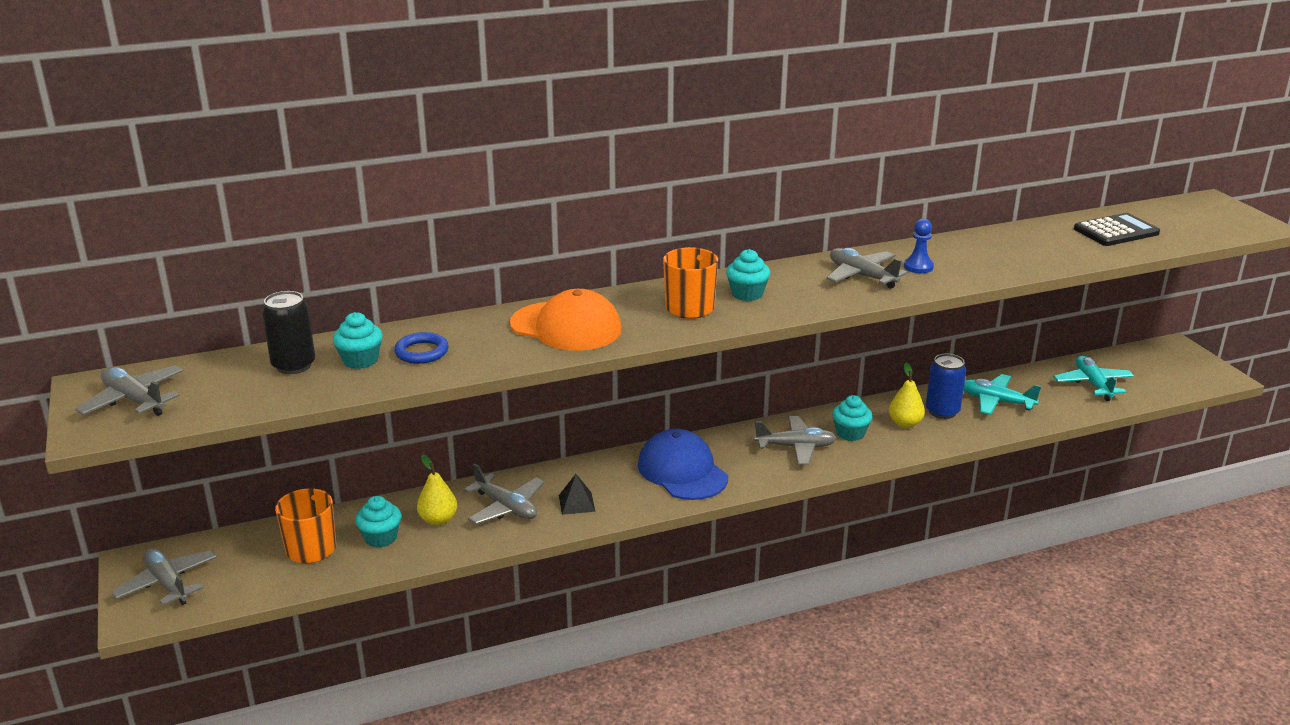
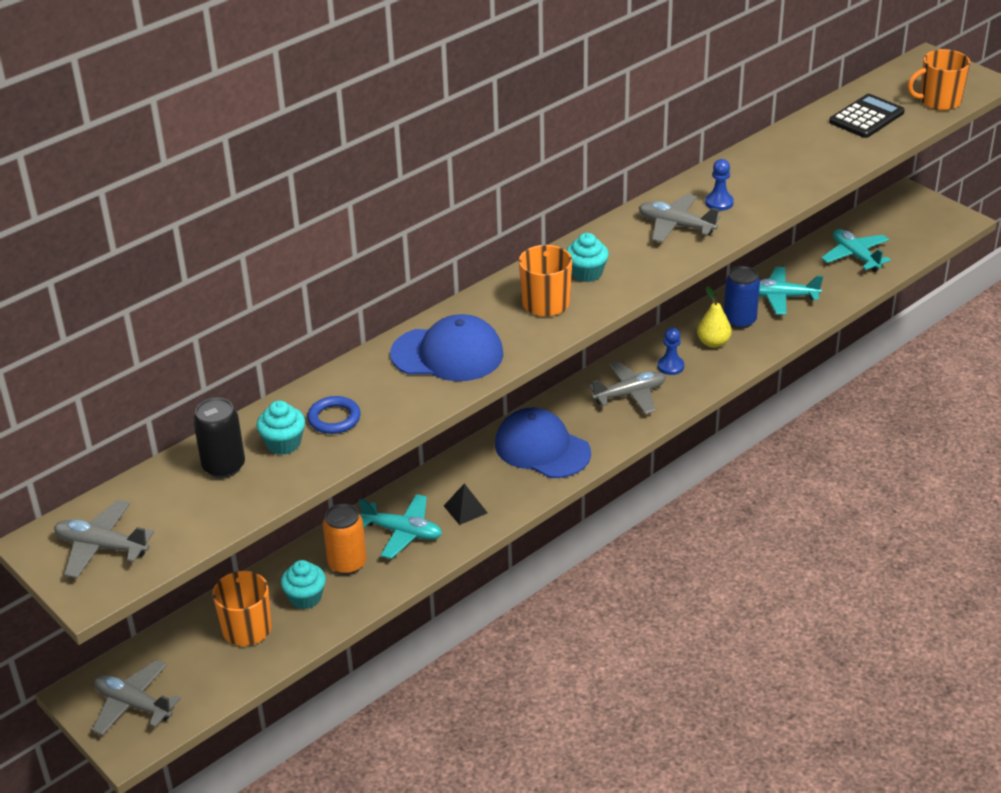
camera: 20 degrees left, 10 degrees up
yellow pear [417,455,457,525] -> orange can [323,504,367,575]
grey plane [464,463,545,524] -> turquoise plane [359,494,442,559]
orange cap [510,289,622,351] -> blue cap [390,314,504,381]
turquoise cupcake [832,395,872,441] -> blue pawn [658,327,684,375]
none -> orange mug [907,49,970,110]

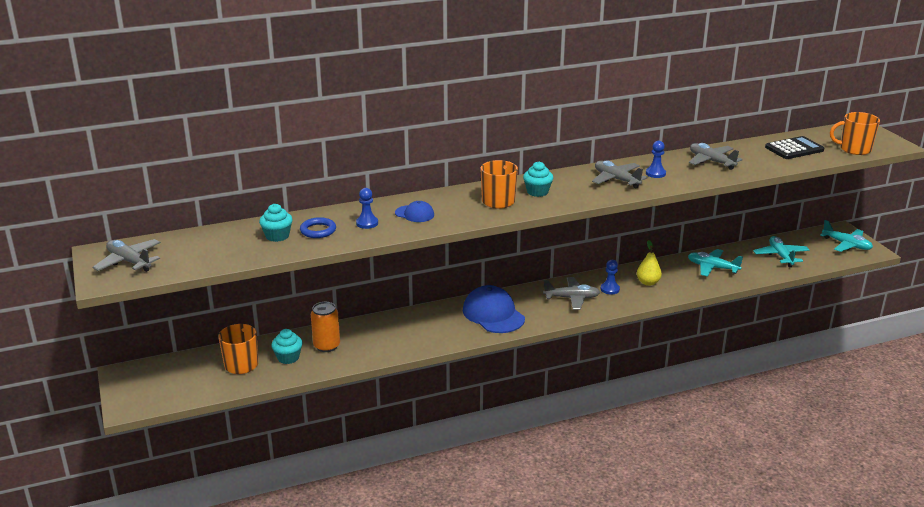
camera: 20 degrees right, 10 degrees down
grey plane [92,660,181,735] -> grey plane moved to [689,143,743,170]
black can [193,398,245,478] -> none
turquoise plane [359,494,442,559] -> turquoise plane moved to [820,220,873,252]
blue cap [390,314,504,381] -> blue cap [395,201,434,222], size x0.52
black pyramid [444,483,488,525] -> none
blue can [724,266,760,329] -> none
none -> blue pawn [356,188,378,229]

